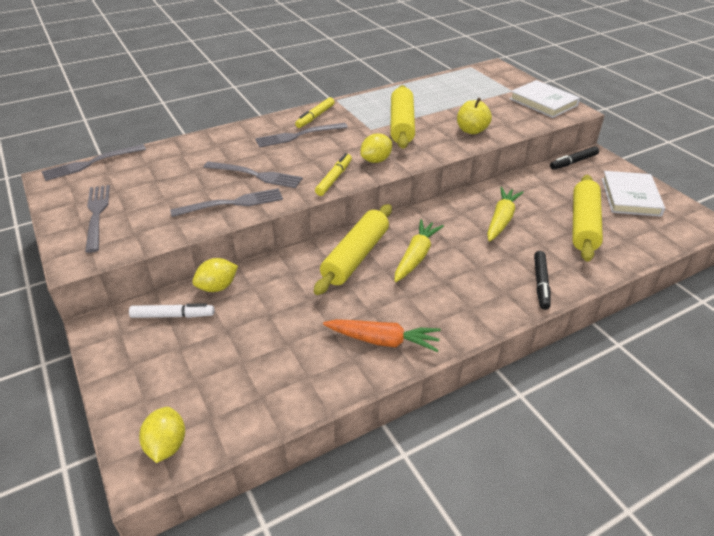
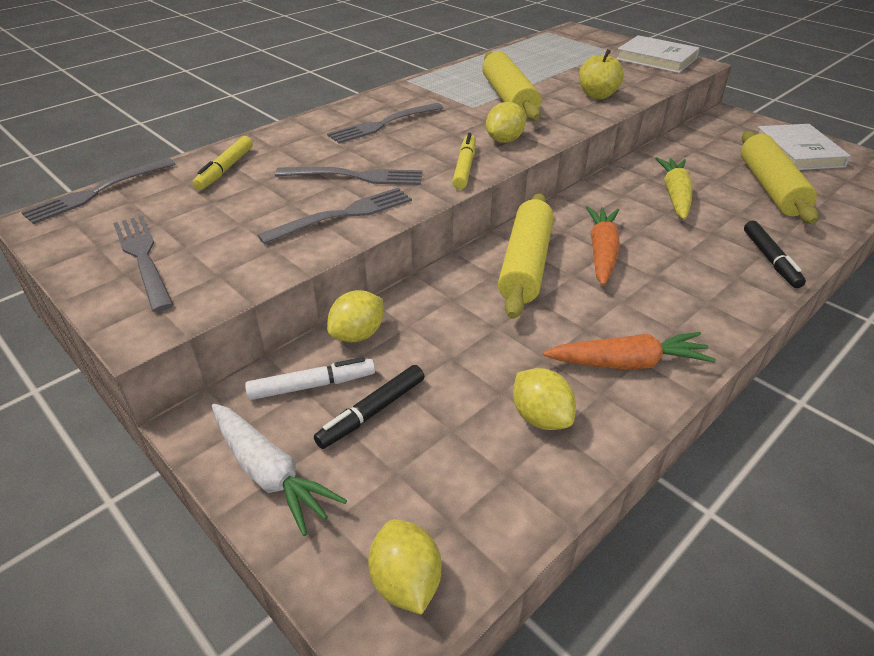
camera: 15 degrees left, 0 degrees up
yellow marker [295,97,335,128] -> yellow marker moved to [193,136,253,190]
yellow carrot [394,219,444,282] -> orange carrot [586,206,620,286]
black marker [550,146,599,170] -> black marker moved to [314,365,425,449]
none -> white carrot [212,404,347,536]
none -> yellow lemon [513,368,576,430]

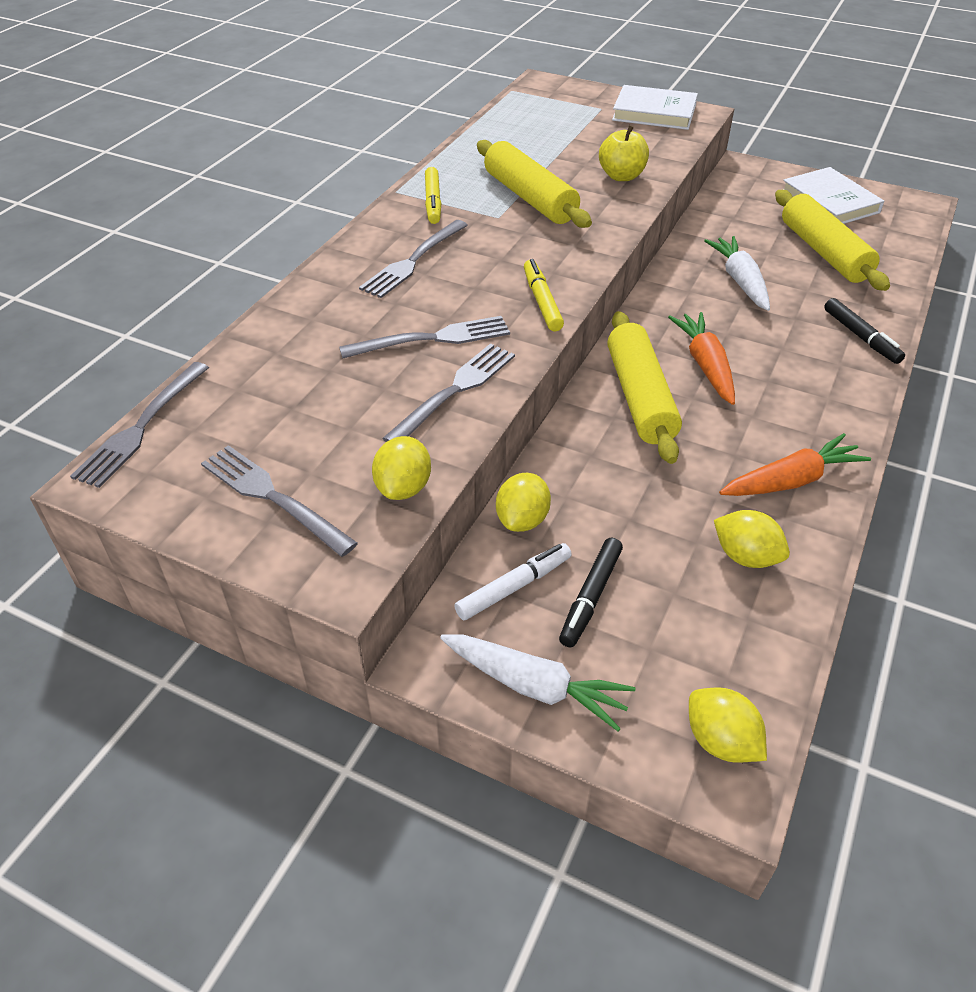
camera: 20 degrees left, 5 degrees up
yellow marker [193,136,253,190] -> yellow marker moved to [425,167,441,224]
yellow lemon [486,102,526,143] -> yellow lemon moved to [372,436,431,500]
yellow carrot [655,157,693,220] -> white carrot [704,236,770,311]

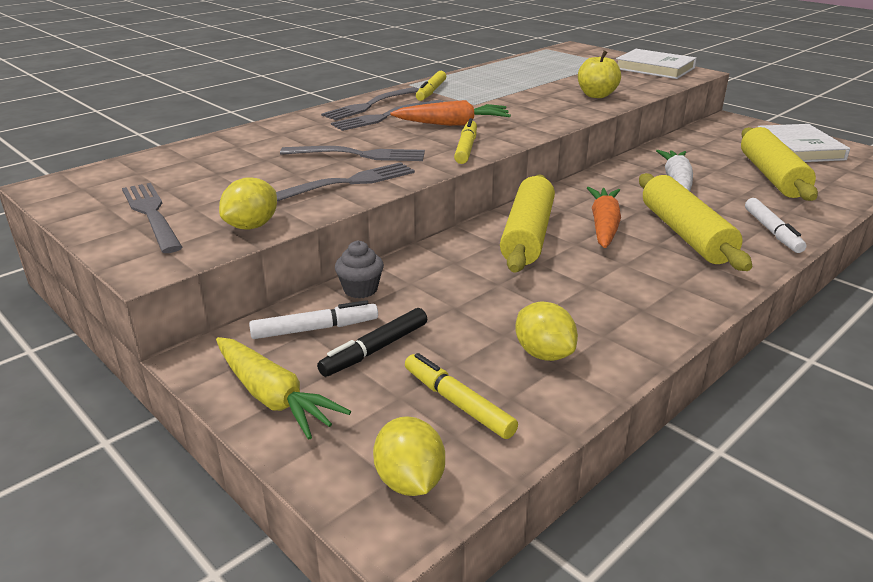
camera: 20 degrees right, 15 degrees down
grey fork [70,362,209,488] -> grey fork moved to [321,87,419,120]
white carrot [440,635,635,731] -> yellow carrot [216,337,351,440]
yellow rolling pin [477,140,592,228] -> yellow rolling pin moved to [639,173,752,271]
yellow lemon [496,473,551,532] -> grey cupcake [335,240,384,298]
orange carrot [719,433,871,496] -> orange carrot moved to [390,100,511,126]
black marker [824,298,905,364] -> white marker [745,198,806,253]
none -> yellow marker [405,353,518,439]

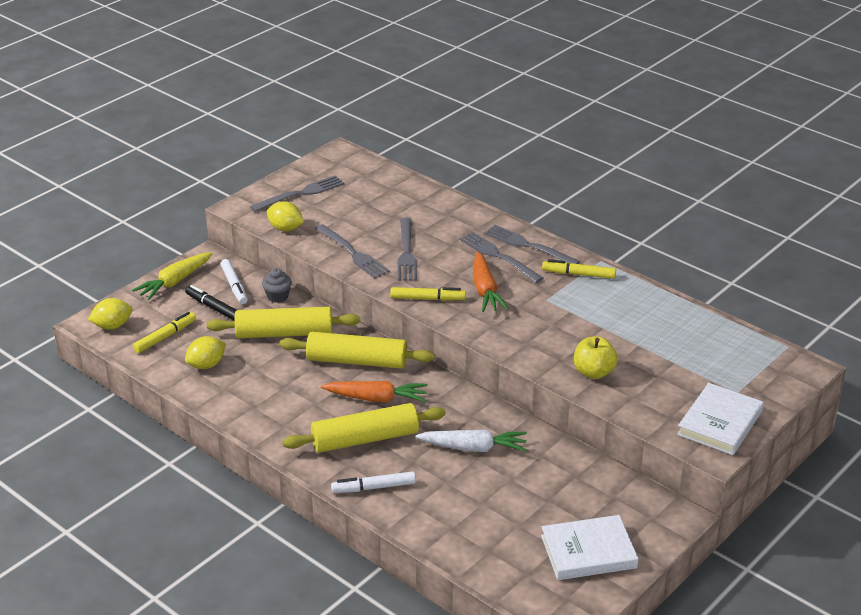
camera: 85 degrees right, 5 degrees up
yellow rolling pin [741,127,818,201] -> yellow rolling pin moved to [207,306,360,338]

